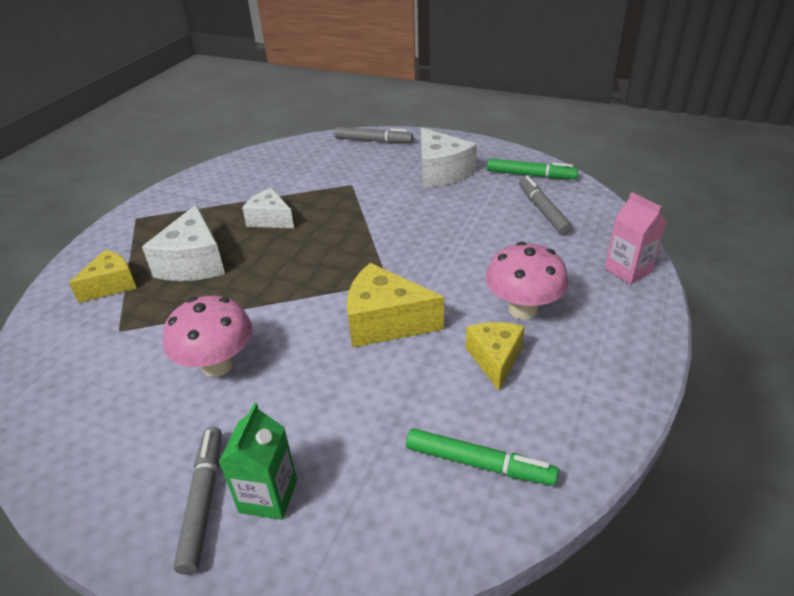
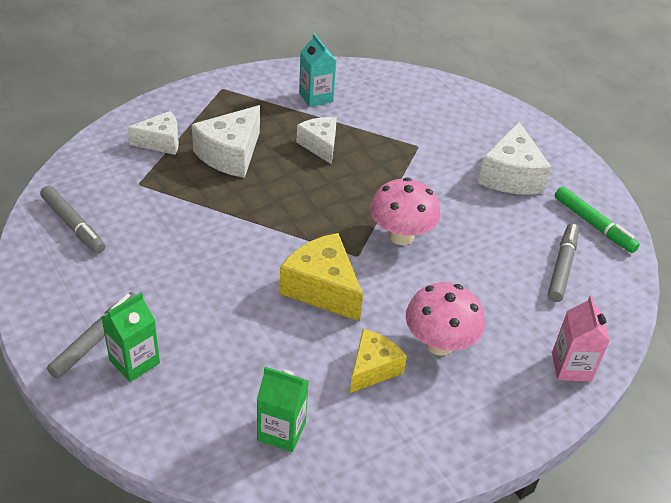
camera: 30 degrees right, 5 degrees up
yellow cheese [69,250,137,303] -> white cheese [127,111,179,155]
pink mushroom [163,296,252,377] -> pink mushroom moved to [370,178,441,245]
grey marker [334,127,413,143] -> grey marker moved to [40,186,105,254]
green marker [406,428,559,486] -> green carton [257,367,309,452]
none -> turquoise carton [299,33,336,107]

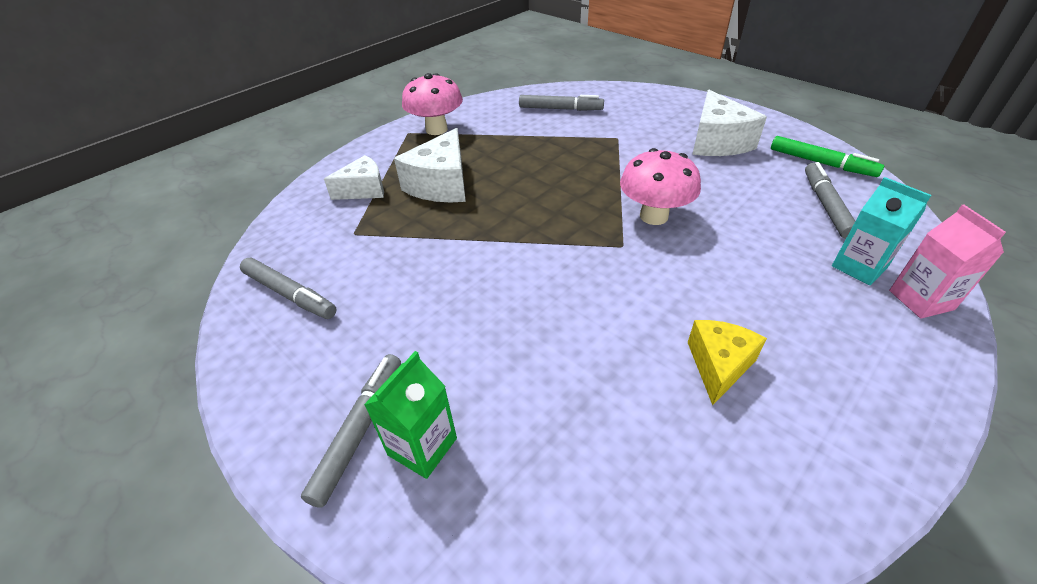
camera: 10 degrees left, 0 degrees up
green carton [257,367,309,452] -> none
yellow cheese [280,233,363,321] -> none
white cheese [297,117,337,165] -> none
turquoise carton [299,33,336,107] -> turquoise carton moved to [832,177,931,285]
pink mushroom [406,282,485,356] -> pink mushroom moved to [402,73,463,135]
none -> grey marker [519,95,604,111]

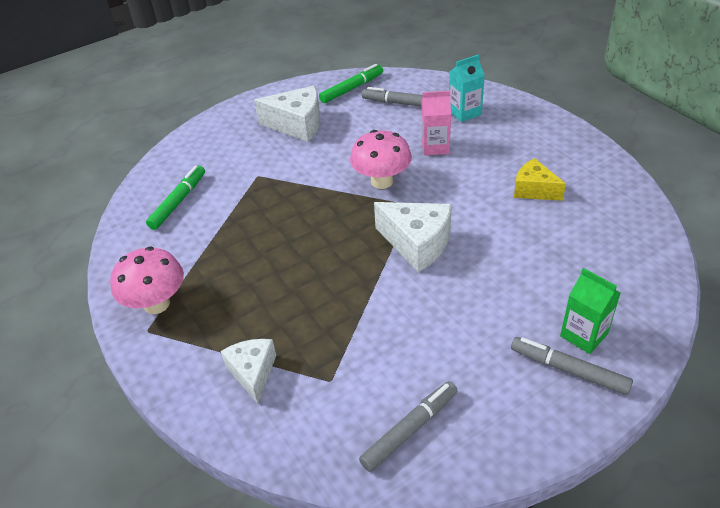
camera: 75 degrees left, 0 degrees up
white cheese [394,128,466,202] -> white cheese moved to [374,202,452,272]
grey marker [519,95,604,111] -> green marker [146,166,205,230]
pink carton [889,204,1006,318] -> pink carton moved to [422,91,451,156]

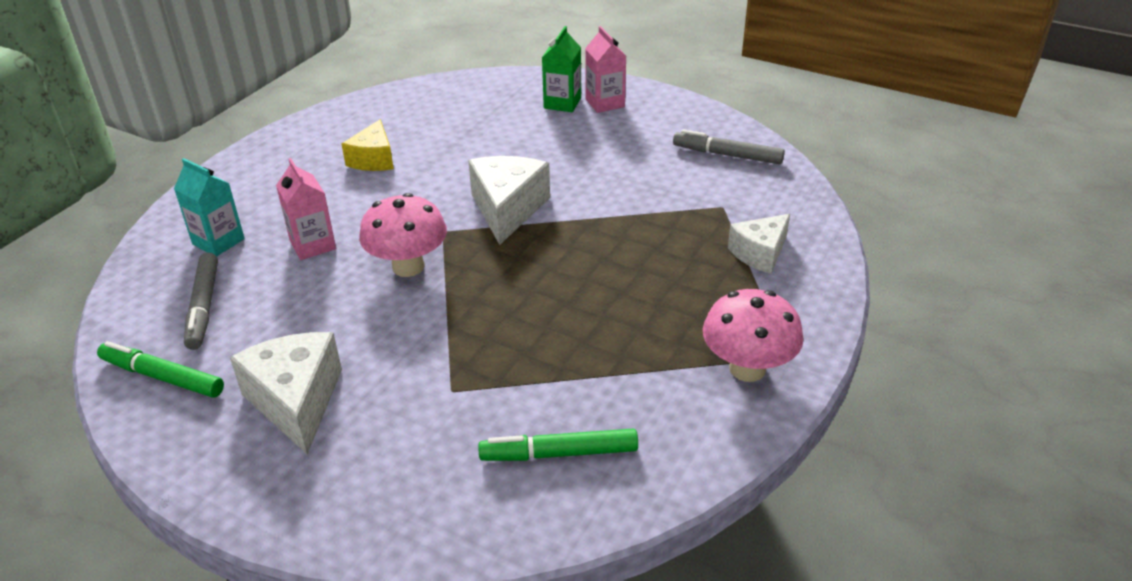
camera: 120 degrees left, 5 degrees down
grey marker [511,337,633,395] -> pink carton [585,26,626,113]

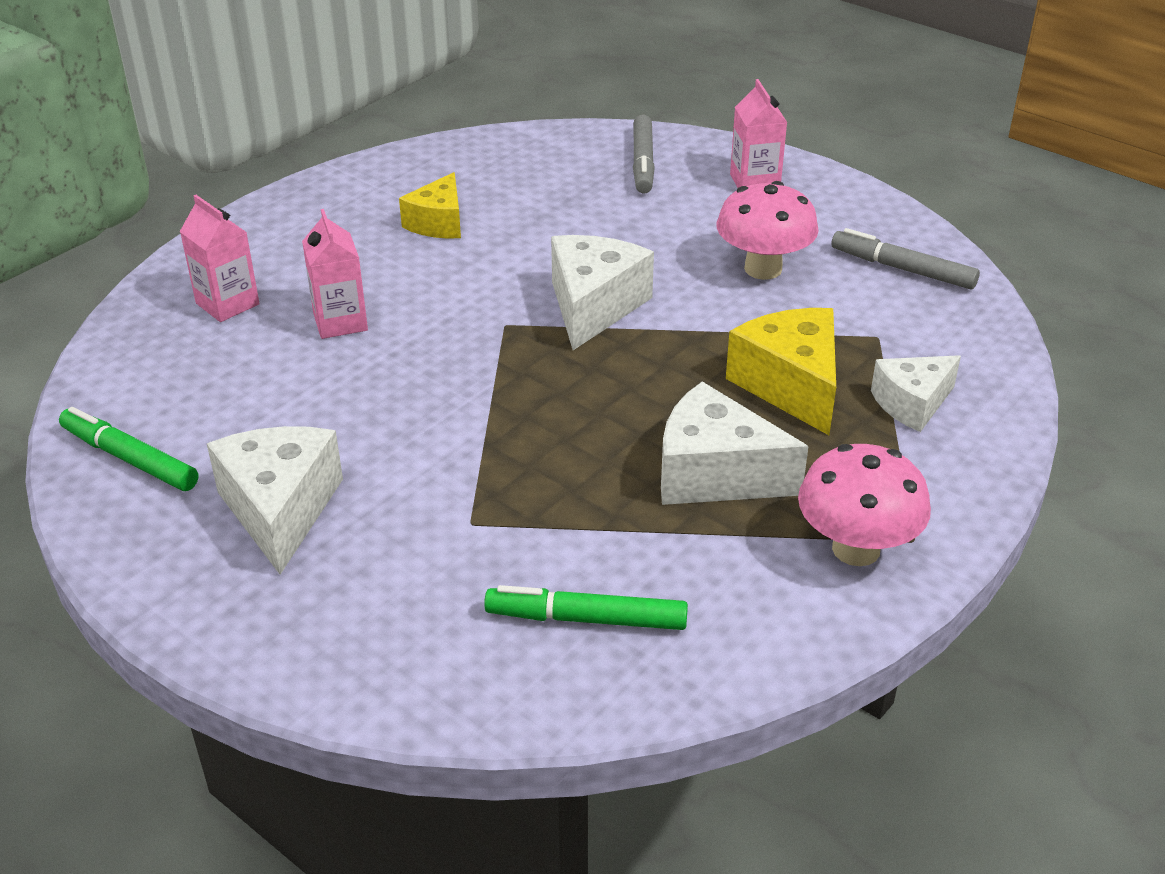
camera: 10 degrees right, 0 degrees up
turquoise carton [174,158,245,257] -> pink carton [180,195,259,322]
grey marker [184,253,218,350] -> grey marker moved to [633,115,655,194]
pink mushroom [359,193,447,277] -> pink mushroom moved to [716,181,819,280]
green carton [542,26,581,112] -> none
none -> white cheese [661,382,809,505]
none -> yellow cheese [726,308,836,435]

